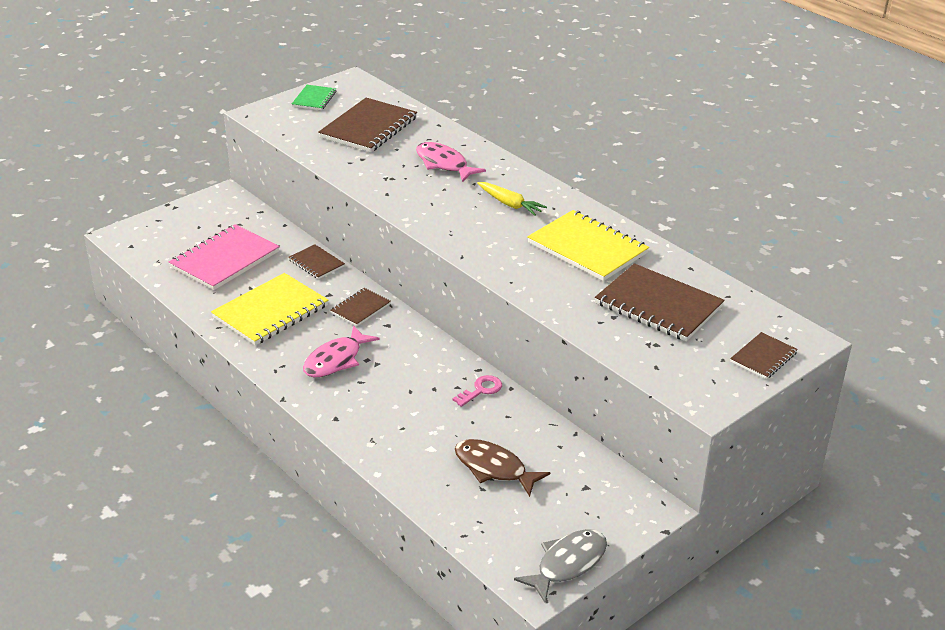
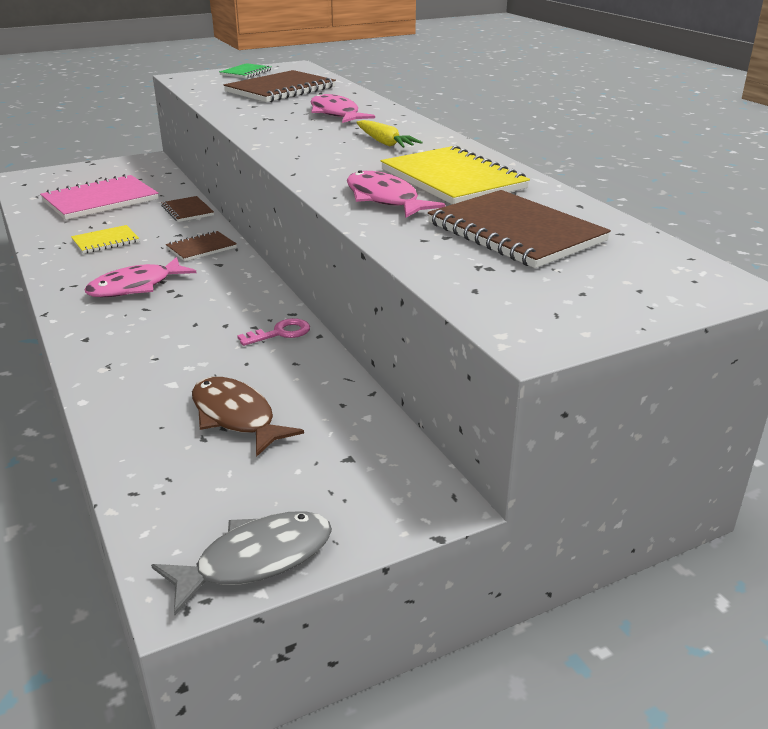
camera: 15 degrees right, 5 degrees down
yellow notebook [211,273,328,345] -> yellow notebook [71,225,139,254], size x0.53
brown notebook [730,332,798,379] -> none
none -> pink fish [347,170,445,218]

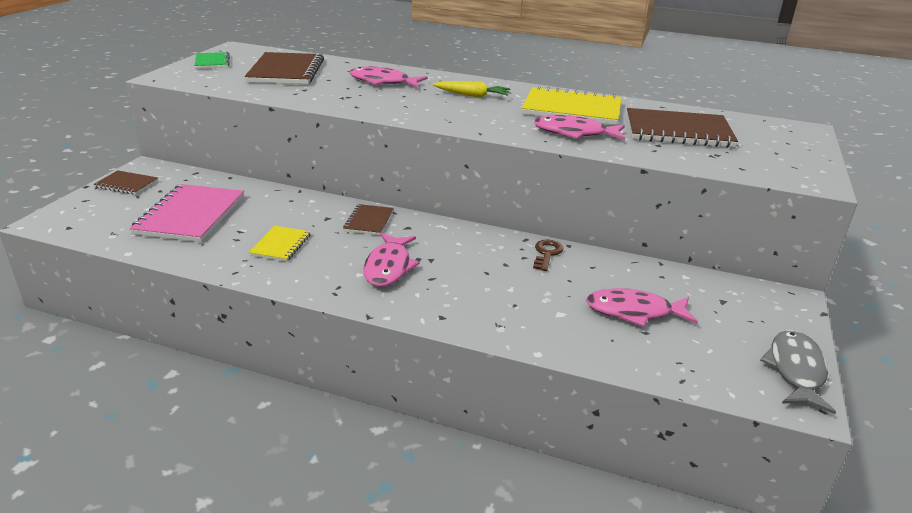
camera: 45 degrees left, 0 degrees up
brown notebook [161,196,214,222] -> brown notebook moved to [93,170,158,195]
brown fish [192,377,304,457] -> pink fish [586,288,698,327]
pink key [237,318,310,346] -> brown key [533,240,563,271]

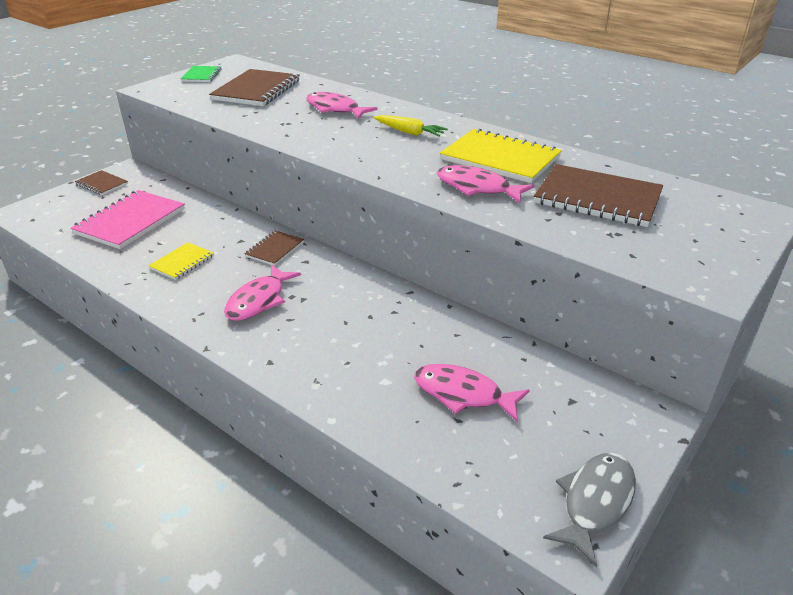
camera: 20 degrees right, 5 degrees up
brown key [533,240,563,271] -> none

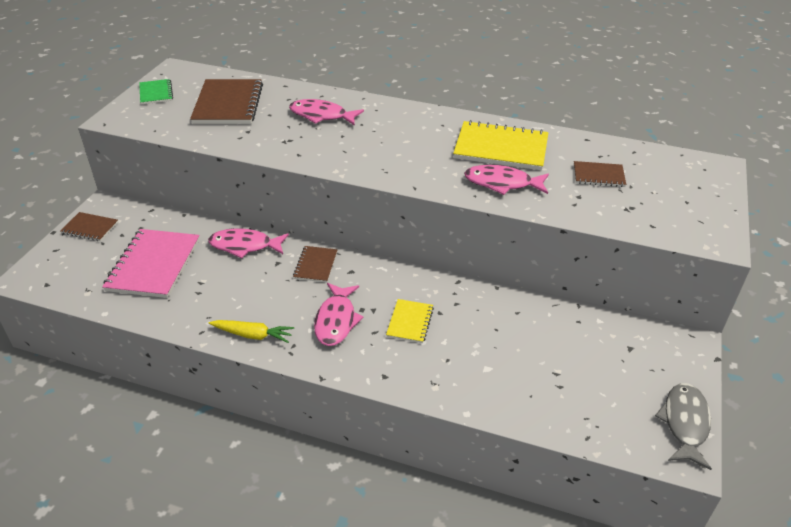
camera: 20 degrees left, 5 degrees up
yellow notebook [148,242,214,280] -> yellow notebook moved to [386,299,434,343]
yellow carrot [373,115,448,137] -> yellow carrot moved to [209,320,294,343]
pink fish [414,364,530,422] -> pink fish moved to [208,229,289,259]
brown notebook [534,164,663,227] -> brown notebook [574,161,626,187], size x0.53

